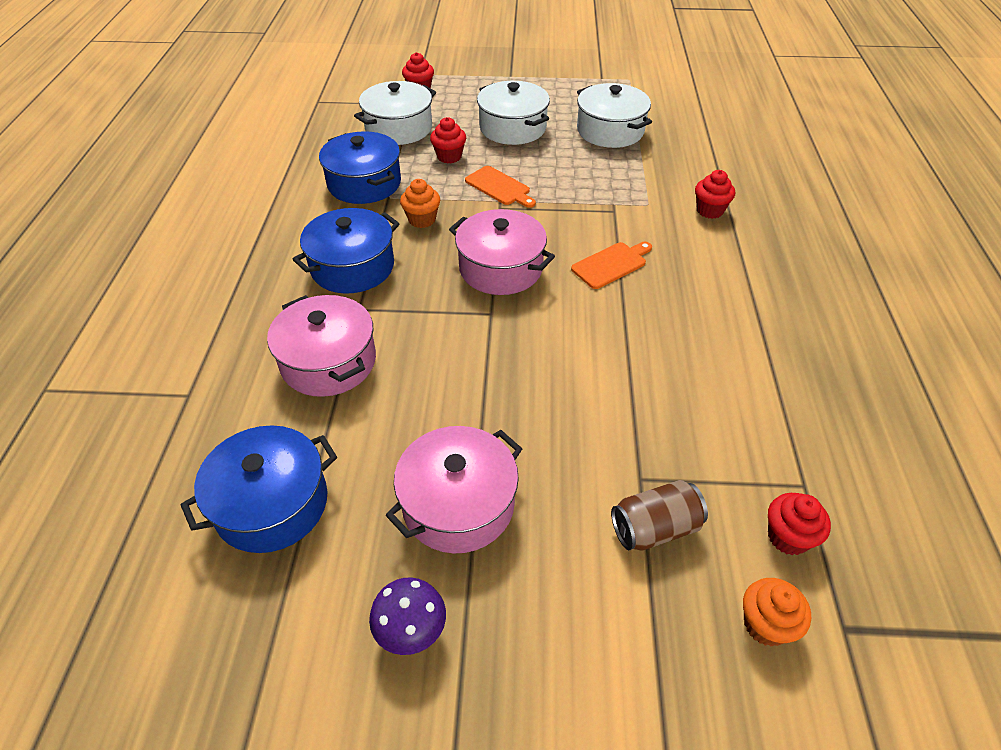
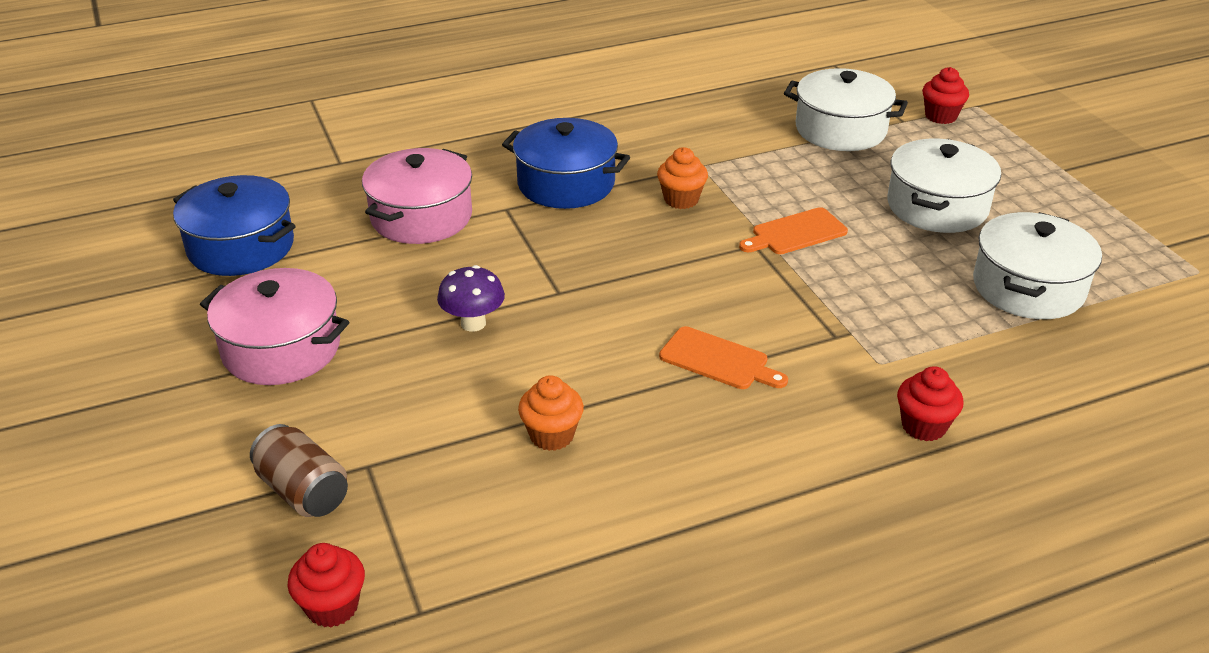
camera: 65 degrees right, 10 degrees down
blue pot [319,131,401,204] -> none
purple mushroom [369,577,446,655] -> purple mushroom moved to [437,265,505,332]
red cupcake [430,117,466,164] -> none
pink pot [449,209,555,295] -> none
orange cutting board [465,166,536,208] -> orange cutting board turned 45 degrees clockwise [739,207,848,254]
orange cupcake [743,578,811,646] -> orange cupcake moved to [518,375,584,451]

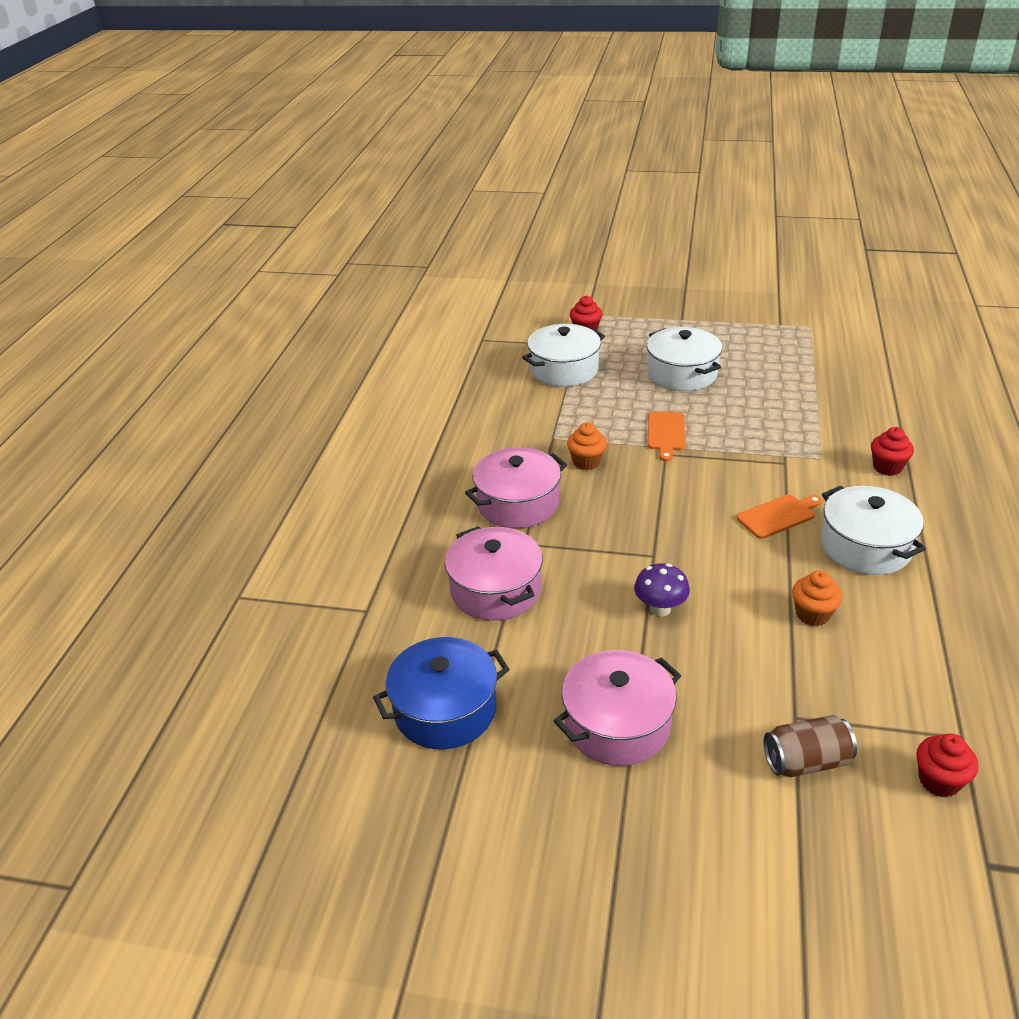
camera: 55 degrees left, 0 degrees up
blue pot [502,118,630,209] -> pink pot [465,447,567,528]
white pot [973,212,1102,319] -> white pot moved to [821,486,926,575]

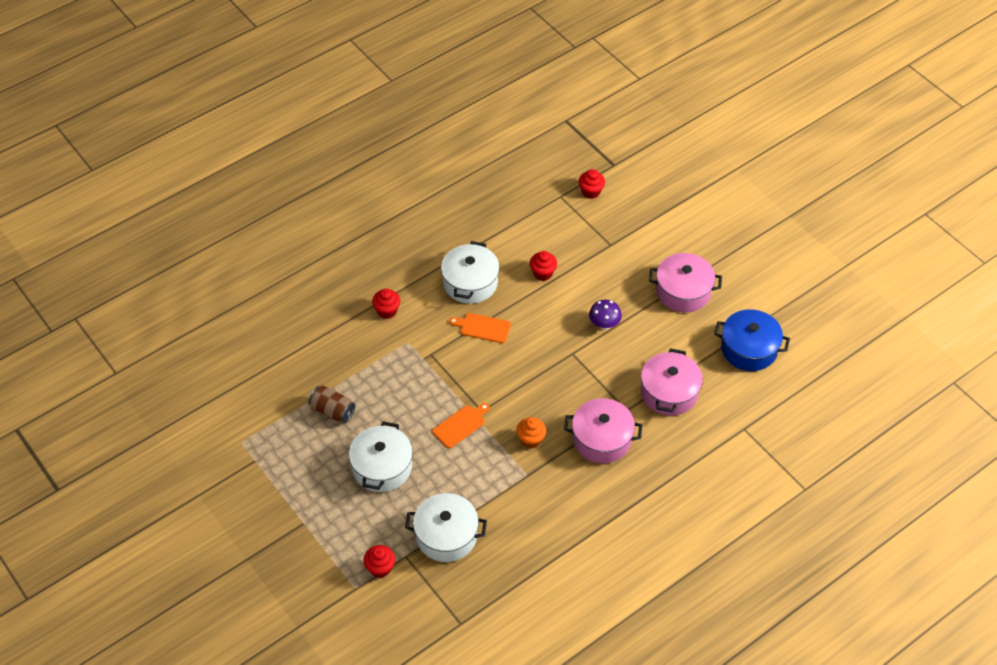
camera: 140 degrees left, 15 degrees up
brown can [764,715,857,777] -> brown can moved to [308,386,355,423]
orange cupcake [792,570,842,626] -> red cupcake [530,251,557,281]

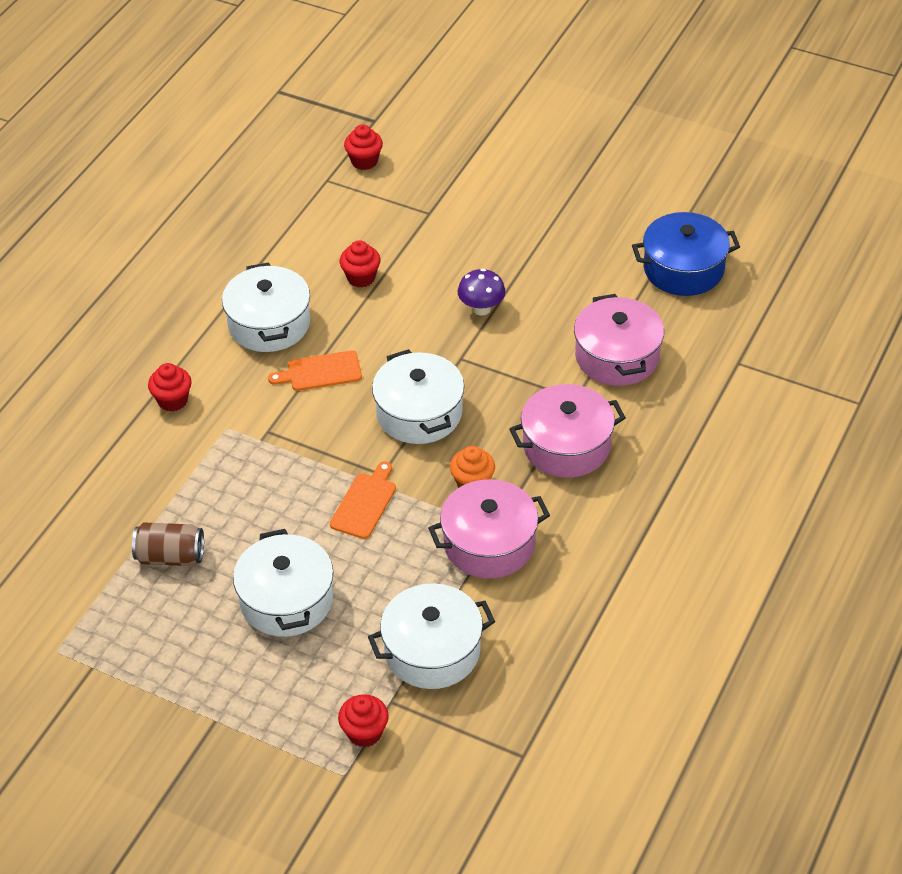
camera: 25 degrees left, 5 degrees down
pink pot [649,253,722,313] -> pink pot moved to [428,479,550,579]
none -> white pot [372,349,464,444]

